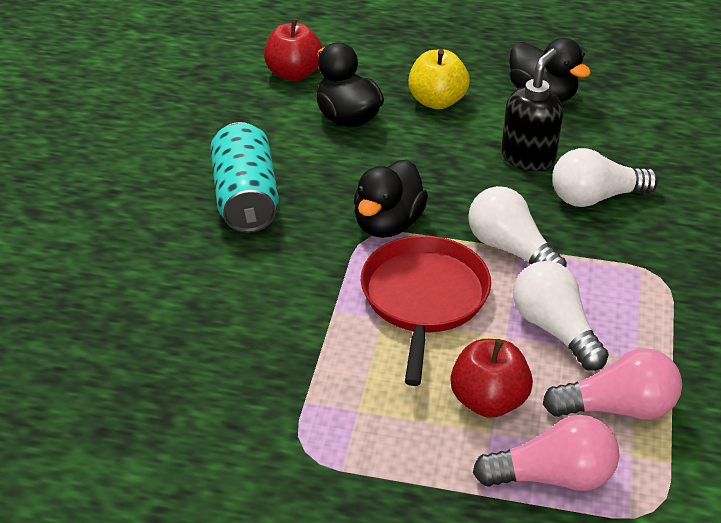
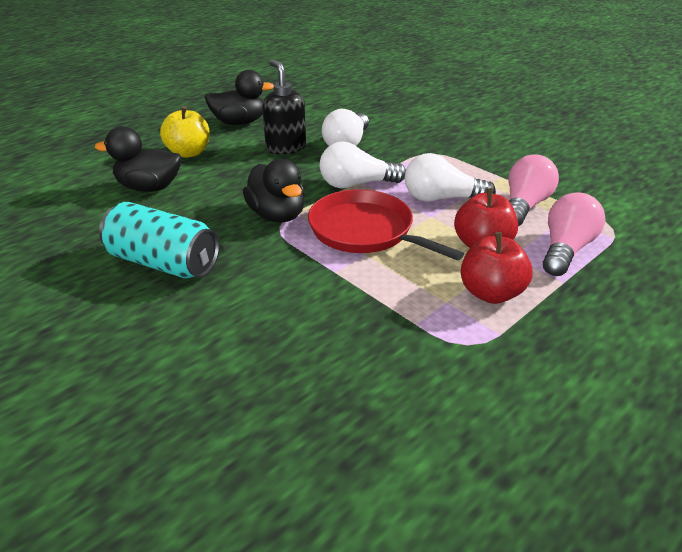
camera: 55 degrees left, 5 degrees down
red apple [264,18,323,81] -> red apple moved to [461,232,533,304]

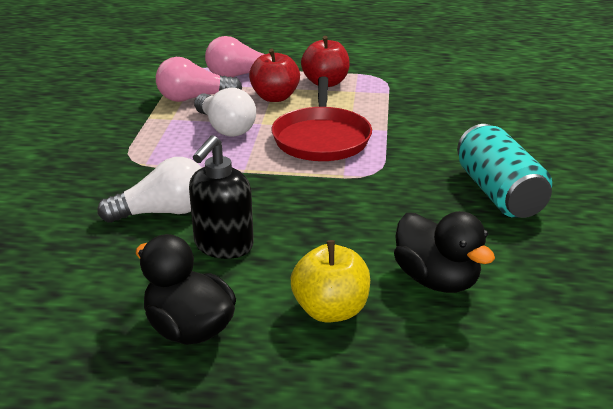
camera: 130 degrees left, 5 degrees down
black duck [243,159,305,222] -> none
white light bulb [320,141,406,189] -> none

